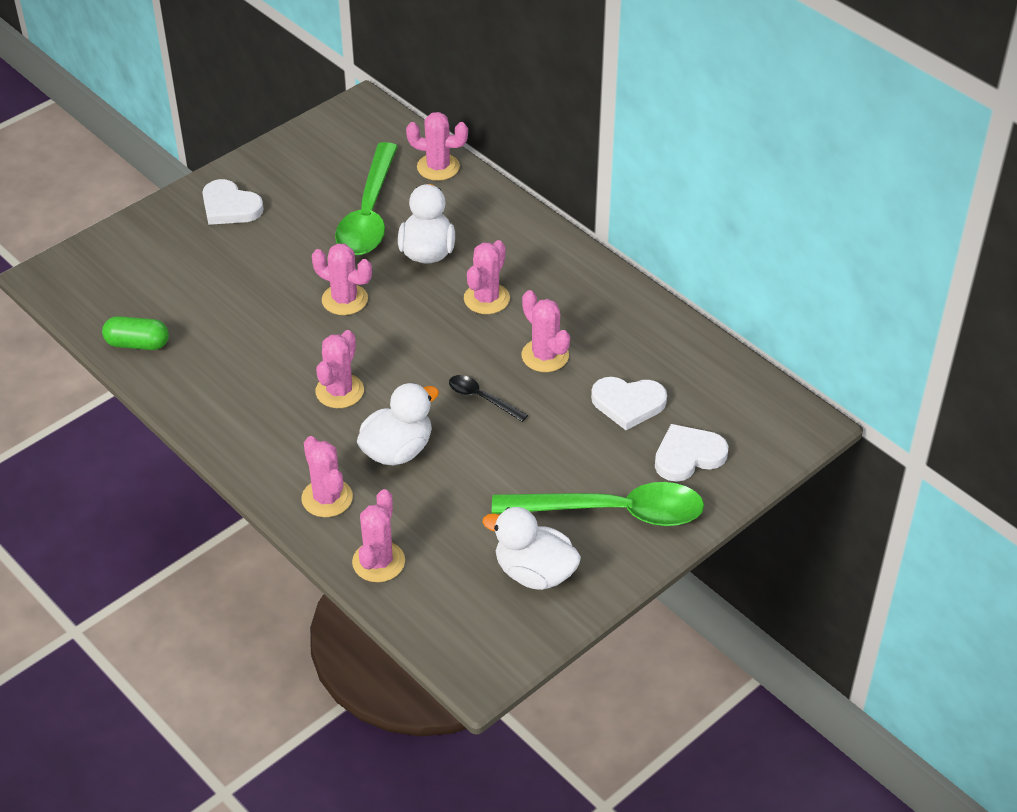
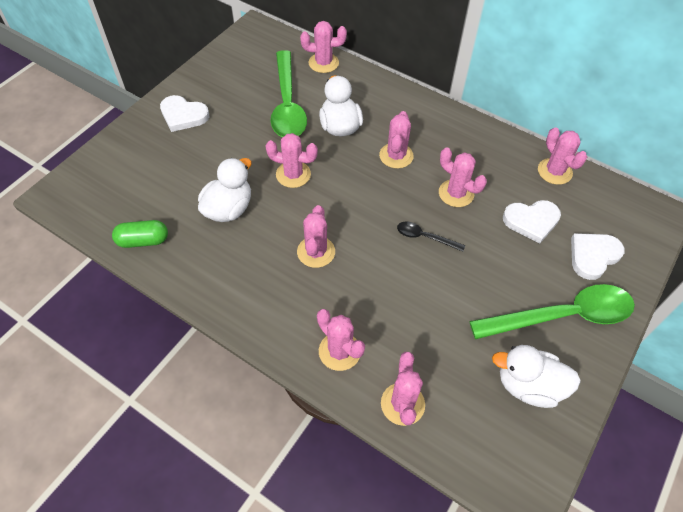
camera: 15 degrees left, 10 degrees up
white duck [357,383,439,465] -> white duck moved to [198,158,252,222]
none -> pink cactus [538,127,587,185]

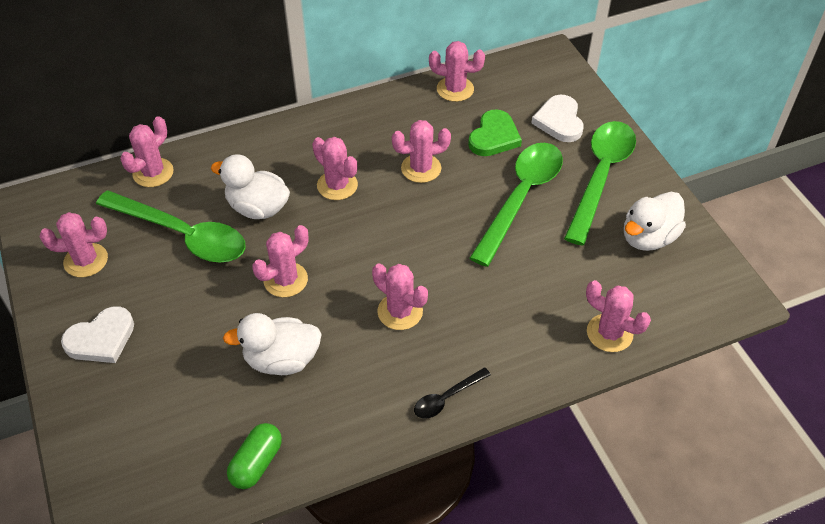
camera: 55 degrees left, 5 degrees down
white duck [198,158,252,222] -> white duck turned 75 degrees counterclockwise [223,313,322,375]
pink cactus [317,309,365,371] -> pink cactus moved to [40,212,108,277]
black spoon [397,222,465,252] -> black spoon moved to [414,367,491,418]
white heart [503,200,561,244] -> green heart [468,109,522,156]
none -> green spoon [470,143,563,267]

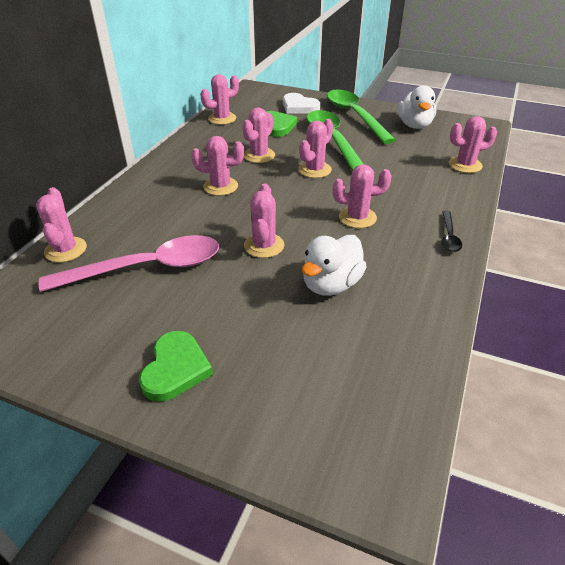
camera: 45 degrees left, 10 degrees down
pink cactus [40,212,108,277] -> pink cactus moved to [299,119,333,178]
white heart [61,306,134,363] -> green heart [139,331,213,402]
green spoon [96,190,245,263] -> pink spoon [39,235,219,292]
white duck [211,154,290,219] -> none
green capsule [227,423,282,489] -> none

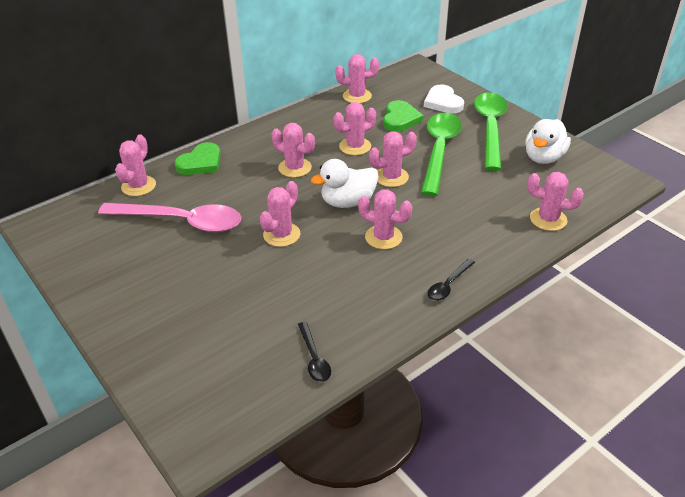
camera: 30 degrees right, 0 degrees up
green heart [139,331,213,402] -> green heart moved to [175,142,221,175]
white duck [302,235,367,296] -> white duck moved to [311,159,379,208]
none -> black spoon [298,322,331,382]

